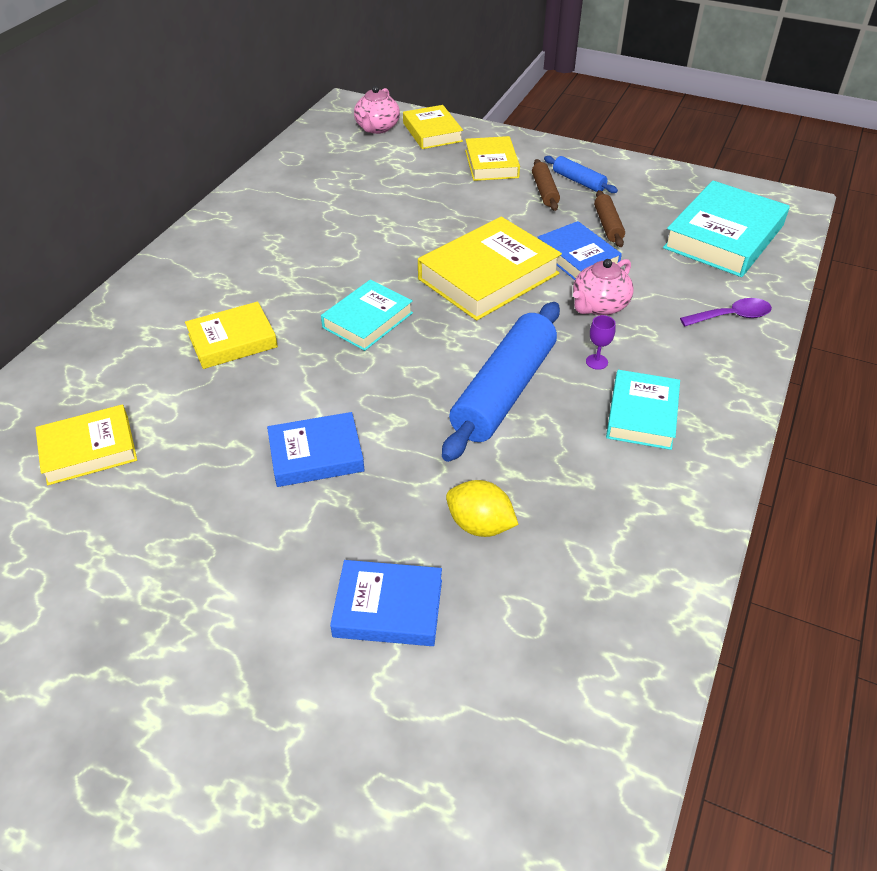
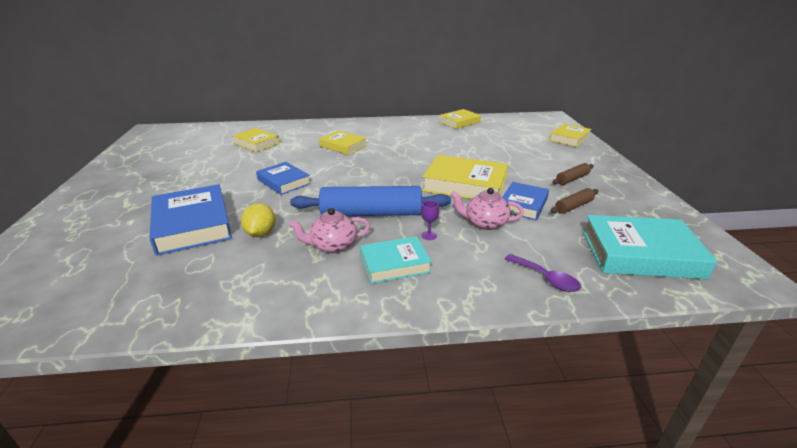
camera: 60 degrees right, 15 degrees down
turquoise book [321,280,413,351] -> none
blue book [330,560,442,646] -> blue book [149,184,232,256], size x1.63
pink teapot [354,86,400,134] -> pink teapot moved to [289,208,370,253]
yellow book [465,136,520,181] -> yellow book moved to [439,109,481,129]
blue rolling pin [544,156,618,193] -> none

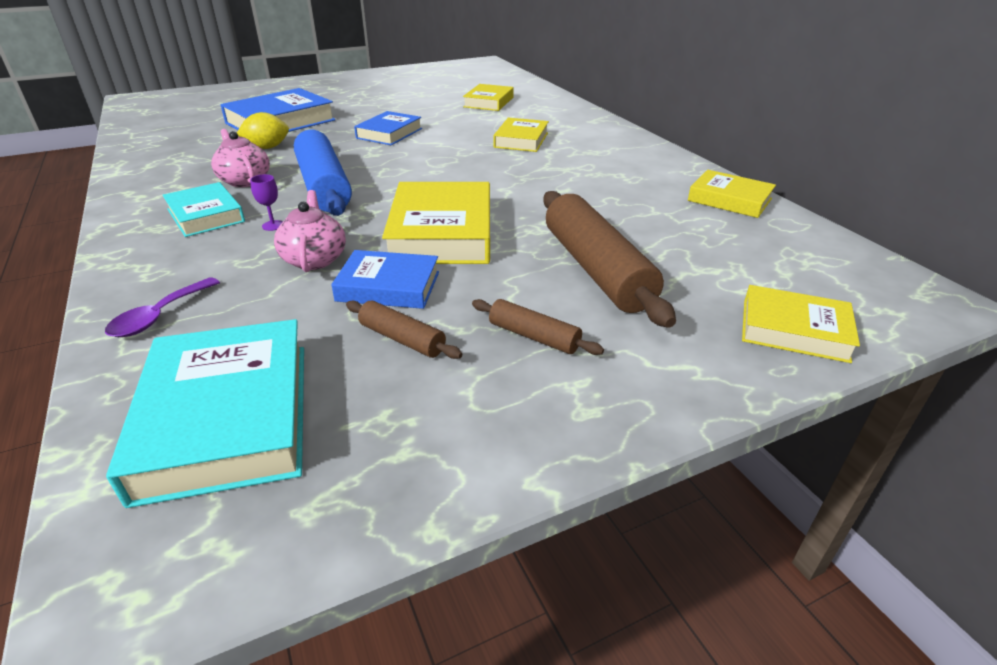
camera: 70 degrees right, 5 degrees up
none -> brown rolling pin [543,191,676,328]

